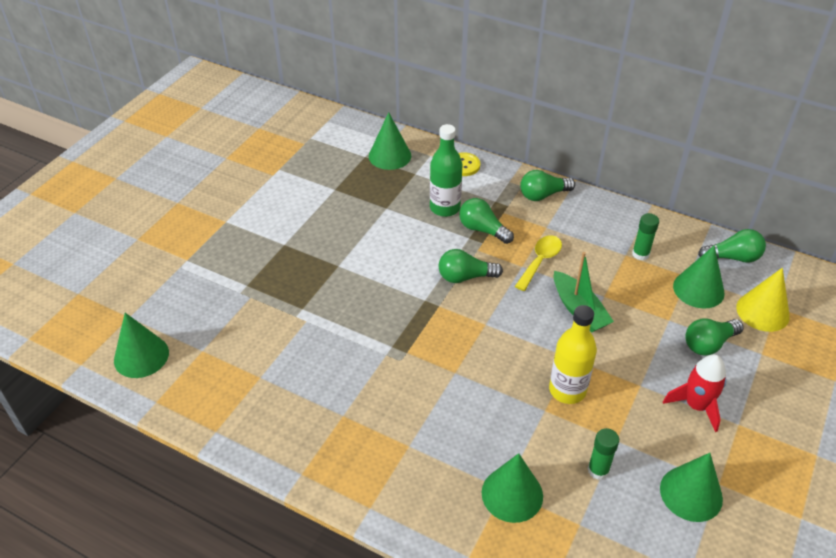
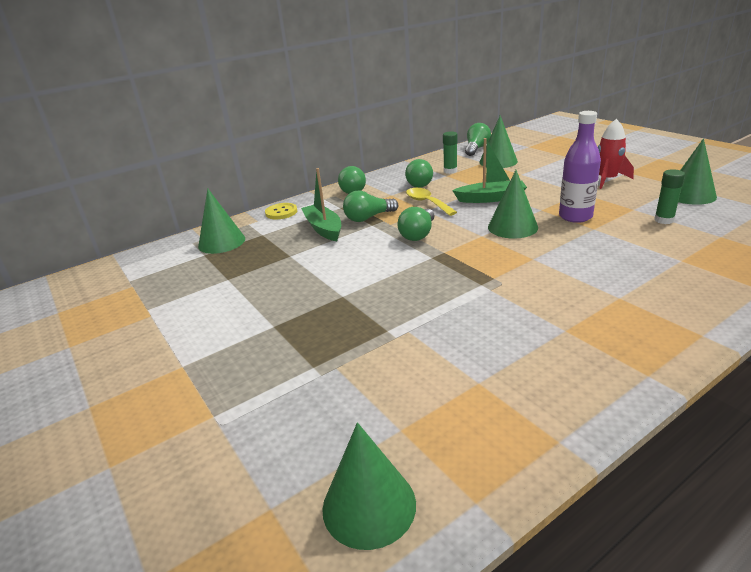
camera: 60 degrees left, 15 degrees down
green bottle [430,124,463,217] -> green boat [301,168,341,241]
green cone [482,453,543,523] -> green cone moved to [488,170,538,239]
yellow bottle [549,305,597,404] -> purple bottle [559,111,601,223]
green light bulb [685,318,744,356] -> green light bulb moved to [405,159,433,188]
yellow cone [736,268,790,332] -> none

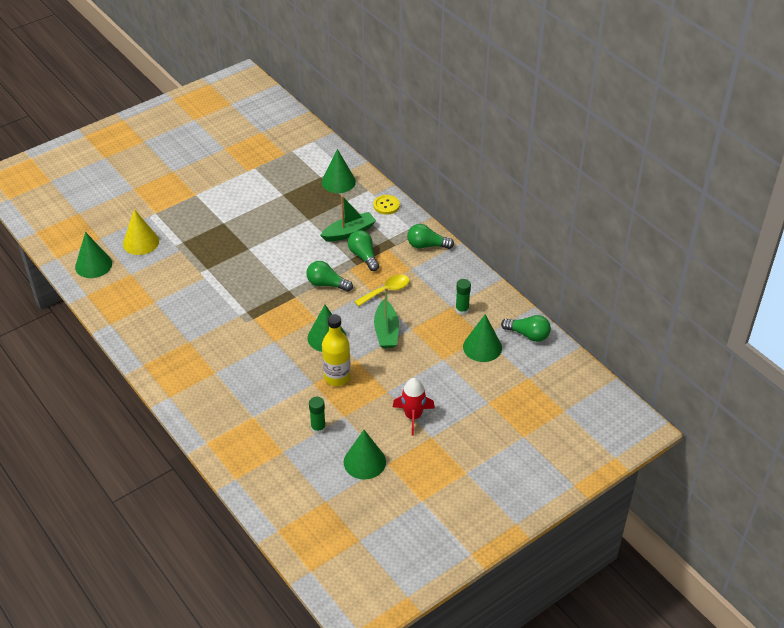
camera: 85 degrees right, 15 degrees up
green light bulb [405,159,433,188] -> none
purple bottle [559,111,601,223] -> yellow bottle [322,314,351,386]
none -> yellow cone [123,209,159,255]

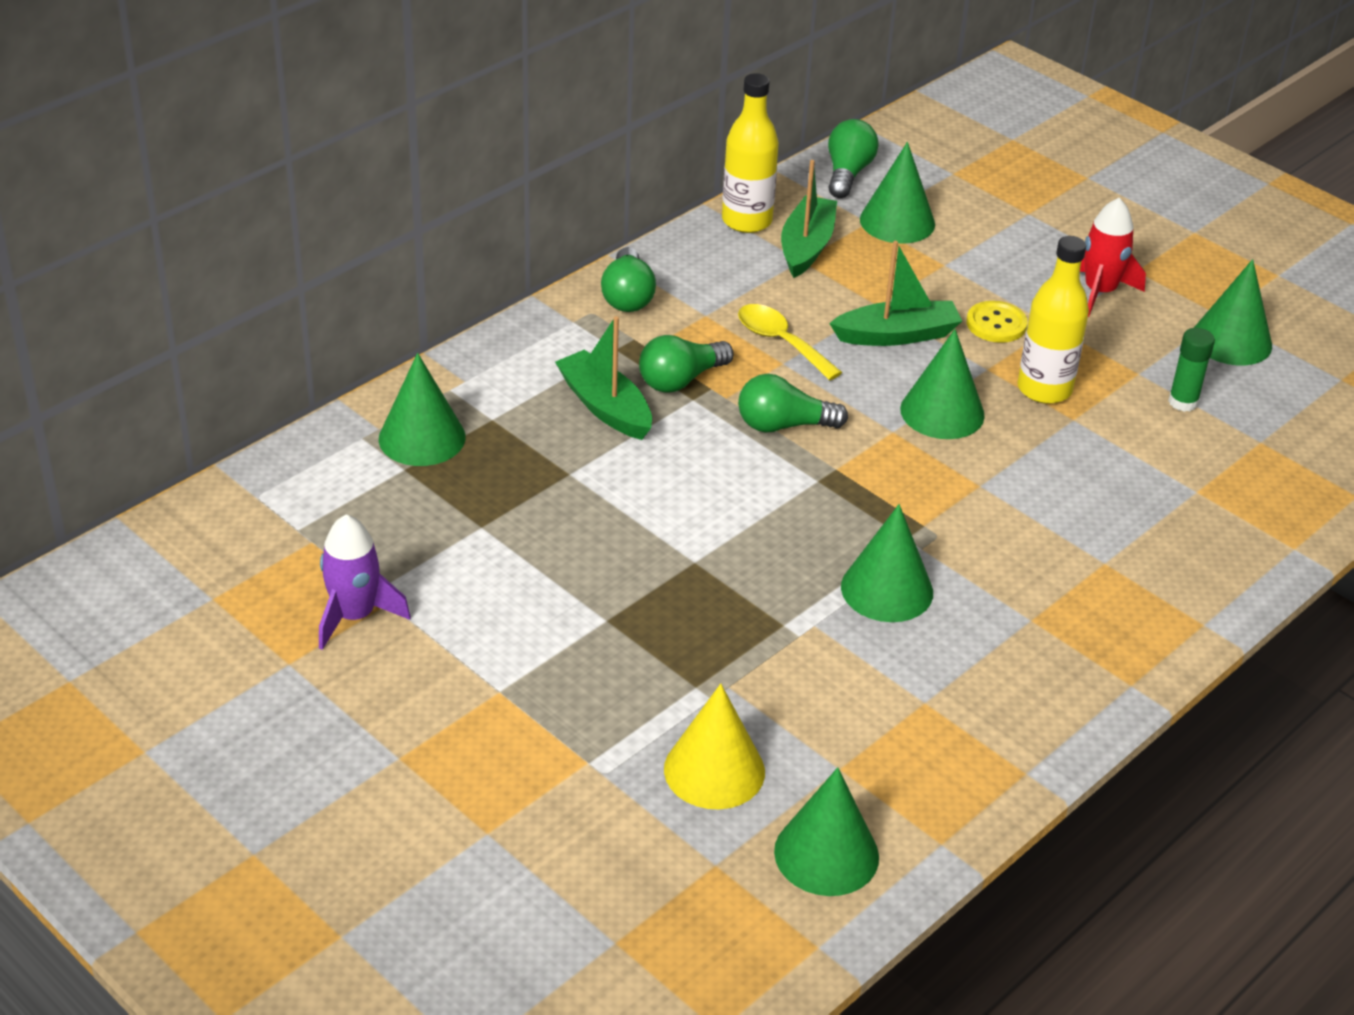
camera: 100 degrees left, 5 degrees down
green light bulb [306,261,353,292] -> green light bulb turned 75 degrees clockwise [738,374,848,432]
yellow button [374,195,400,215] -> yellow button moved to [966,301,1028,343]
green glue stick [455,279,471,315] -> green boat [781,160,837,278]
none -> purple rocket [319,514,411,650]
none -> yellow bottle [722,73,779,233]
none -> green cone [841,504,933,622]

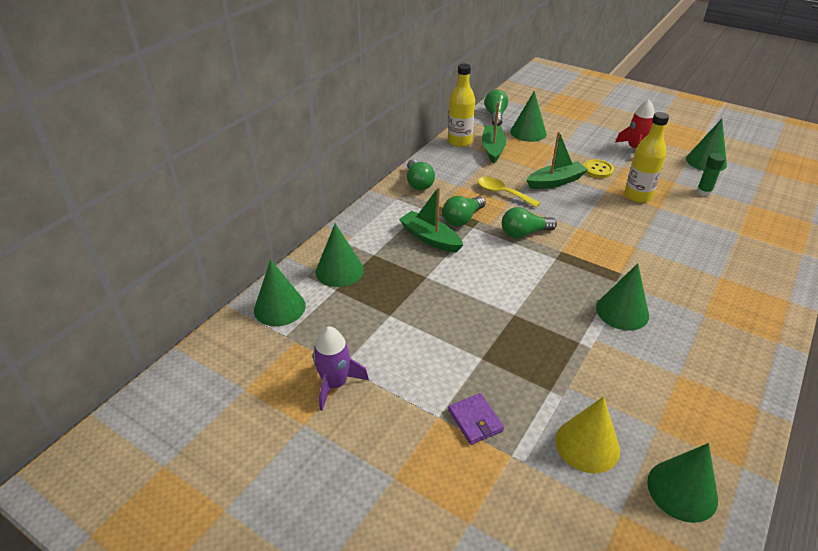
camera: 10 degrees left, 0 degrees up
green cone [900,329,985,439] -> green cone moved to [254,259,306,326]
none -> purple wallet [448,393,504,445]

